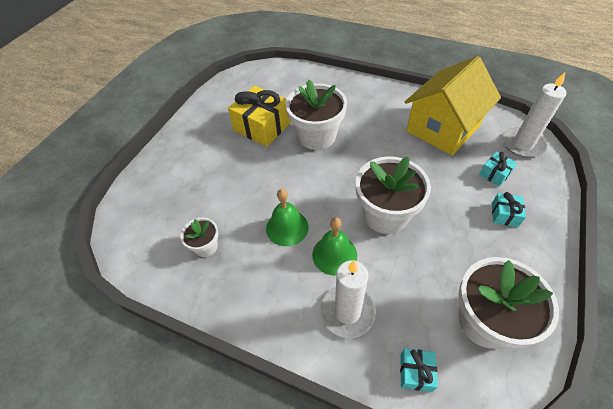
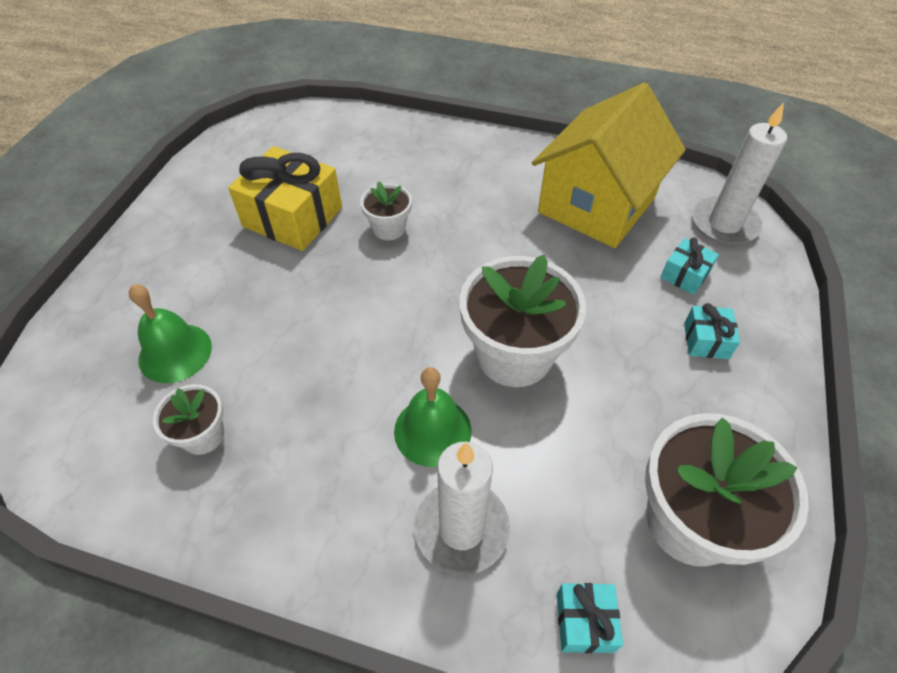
camera: 10 degrees left, 0 degrees up
green bell [266,189,309,246] -> green bell moved to [129,284,212,383]
white flower pot [286,80,347,150] -> white flower pot [360,181,412,240], size x0.51

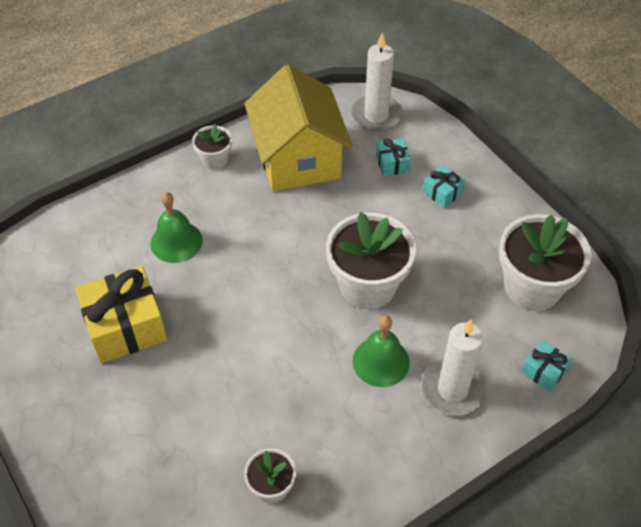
camera: 50 degrees left, 0 degrees up
green bell [129,284,212,383] -> green bell moved to [151,192,202,263]
white flower pot [360,181,412,240] -> white flower pot moved to [192,124,232,170]

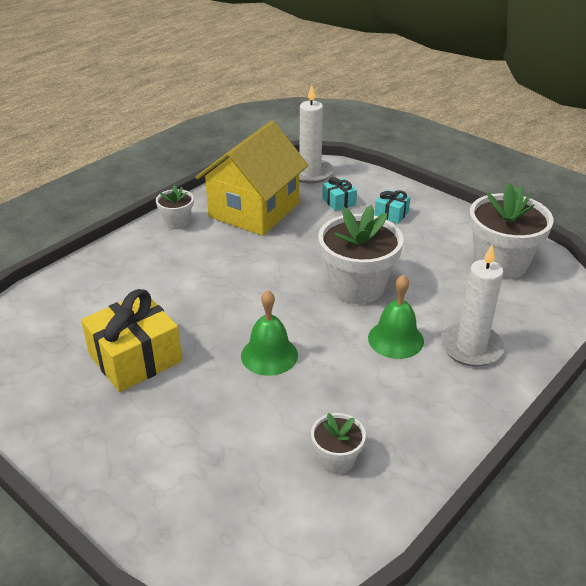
camera: 15 degrees left, 15 degrees down
green bell [151,192,202,263] -> green bell moved to [241,290,298,376]
yellow house [244,64,353,191] -> yellow house turned 60 degrees clockwise [196,121,309,236]
turquoise gift [521,340,572,392] -> none

